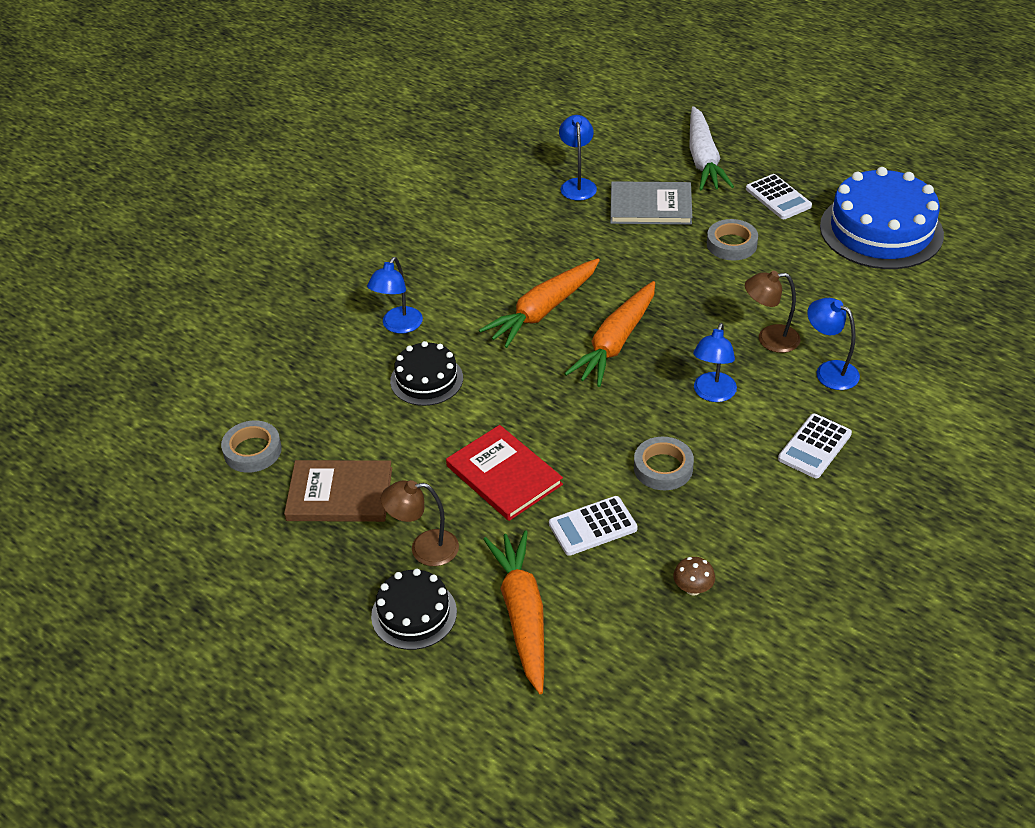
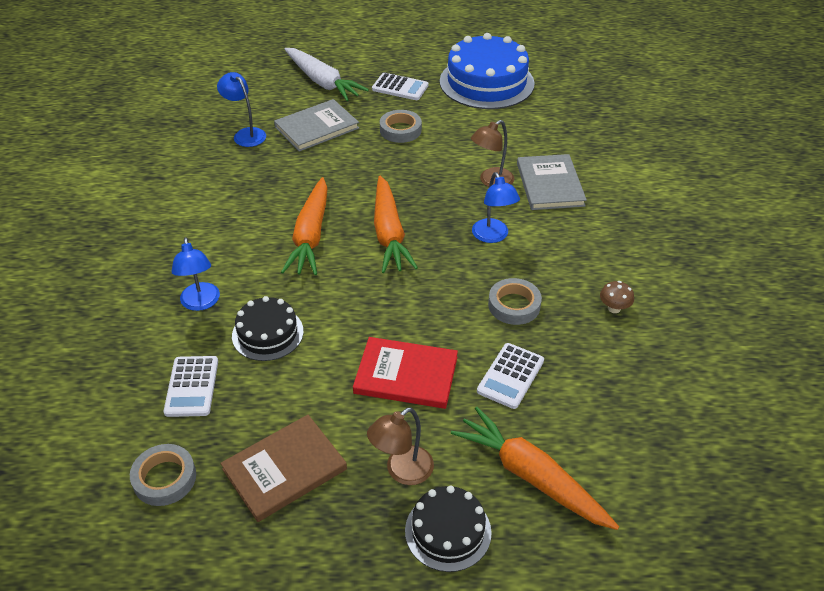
camera: 40 degrees left, 0 degrees up
brown mushroom [673,557,715,596] -> brown mushroom moved to [600,281,634,313]
white calculator [778,414,852,478] -> white calculator moved to [164,356,218,417]
blue lamp [807,298,860,390] -> grey book [517,154,587,210]

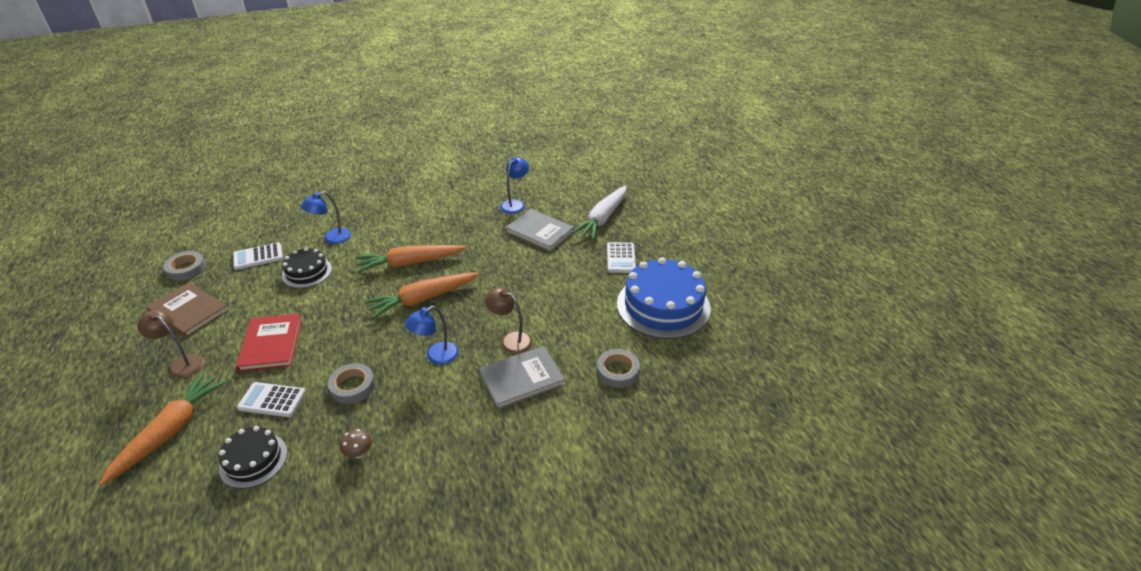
camera: 70 degrees right, 5 degrees down
grey tape [380,110,422,143] -> grey tape moved to [597,349,640,388]
black cake [405,485,492,572] -> black cake moved to [219,426,287,489]

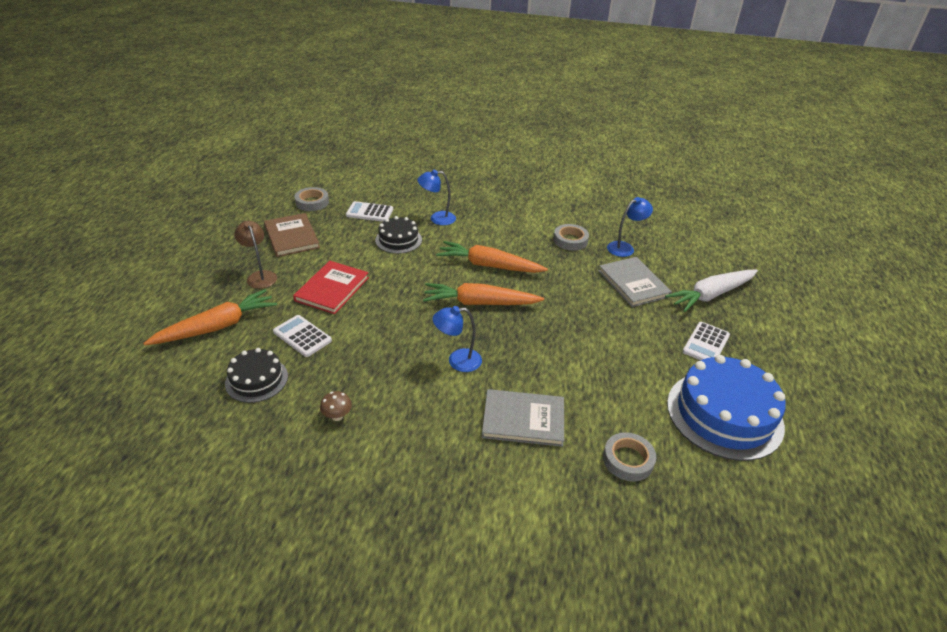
camera: 30 degrees right, 0 degrees up
grey tape [328,363,375,404] -> grey tape moved to [553,224,589,251]
brown lamp [485,288,532,354] -> none

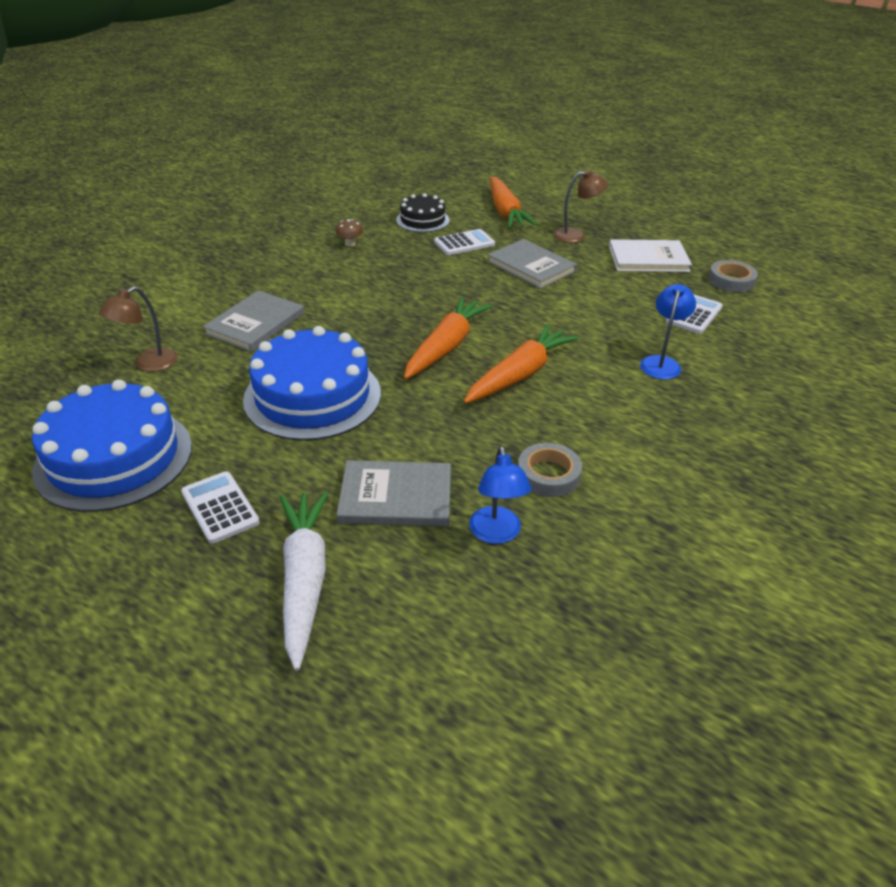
camera: 115 degrees right, 0 degrees up
brown book [264,213,320,257] -> white book [609,239,692,272]
red book [293,261,369,314] -> grey book [487,239,577,289]
black cake [375,216,422,254] -> none
blue lamp [432,306,482,372] -> none
grey tape [603,432,656,481] -> brown lamp [99,286,178,372]
none -> blue cake [243,326,381,441]

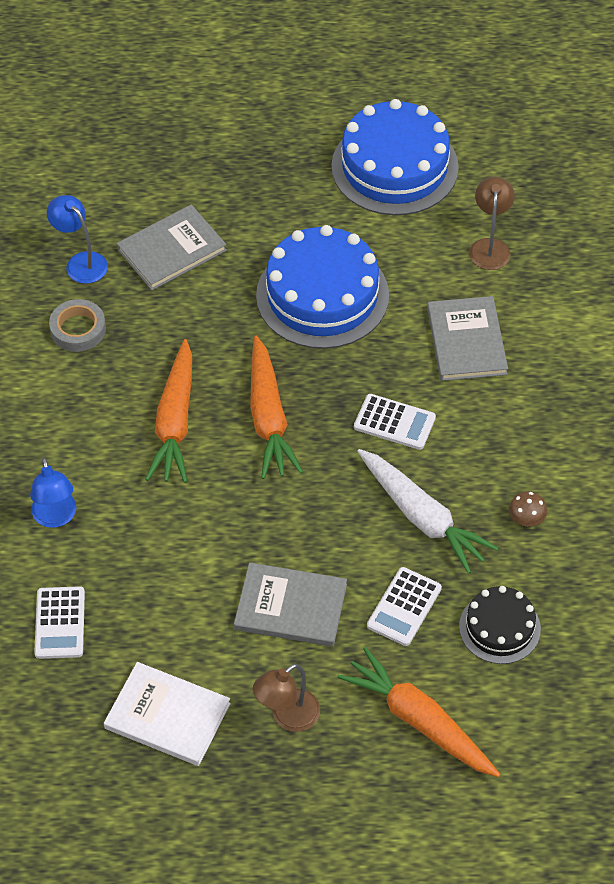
camera: 145 degrees right, 15 degrees up
white calculator [181,471,260,544] -> white calculator moved to [354,394,436,450]
white carrot [280,491,328,671] -> white carrot moved to [357,449,498,574]
white book [609,239,692,272] -> white book turned 60 degrees clockwise [104,662,231,766]
grey tape [708,260,758,292] -> none

